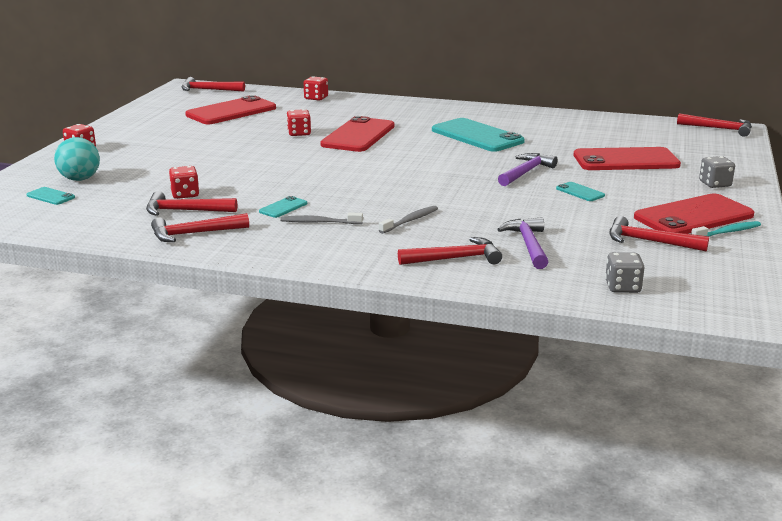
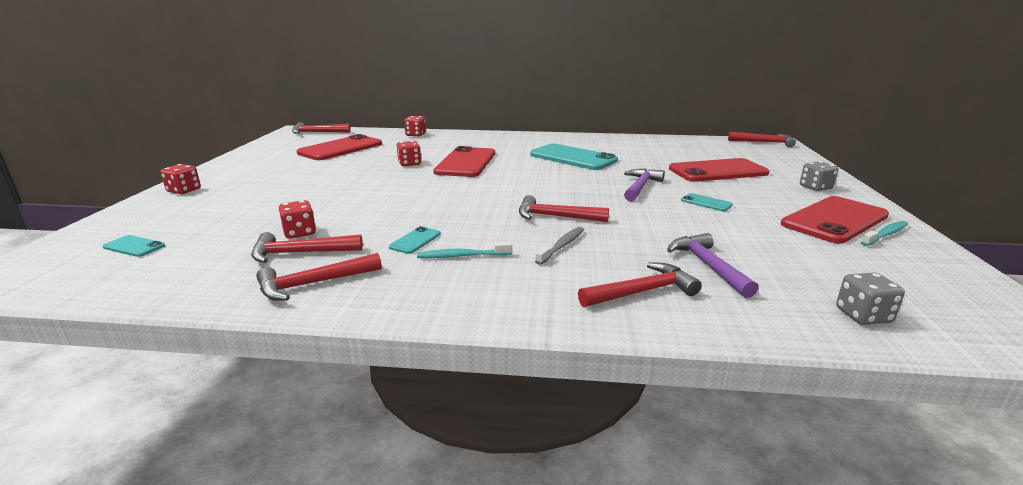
camera: 10 degrees left, 0 degrees up
turquoise ball [54,137,100,181] -> none
grey toothbrush [280,212,363,224] -> turquoise toothbrush [417,242,512,258]
red hammer [609,216,709,252] -> red hammer moved to [519,195,609,222]

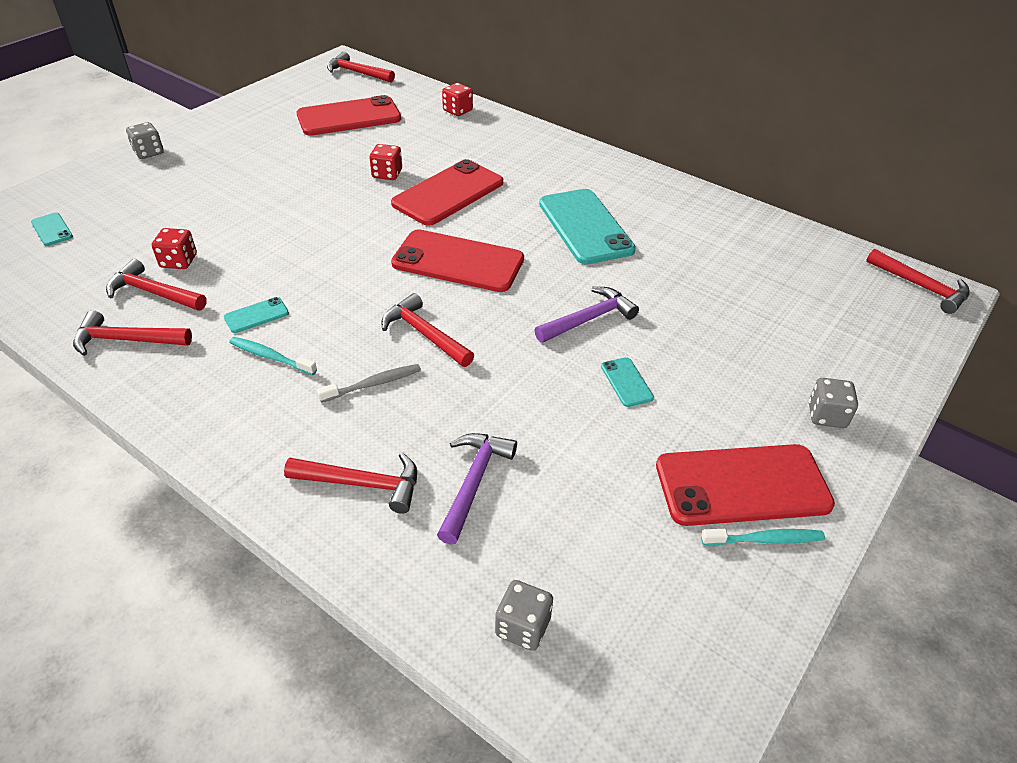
camera: 30 degrees right, 20 degrees up
red dice [160,164,201,194] -> grey dice [126,122,164,159]
red phone [669,158,769,182] -> red phone moved to [391,229,524,292]

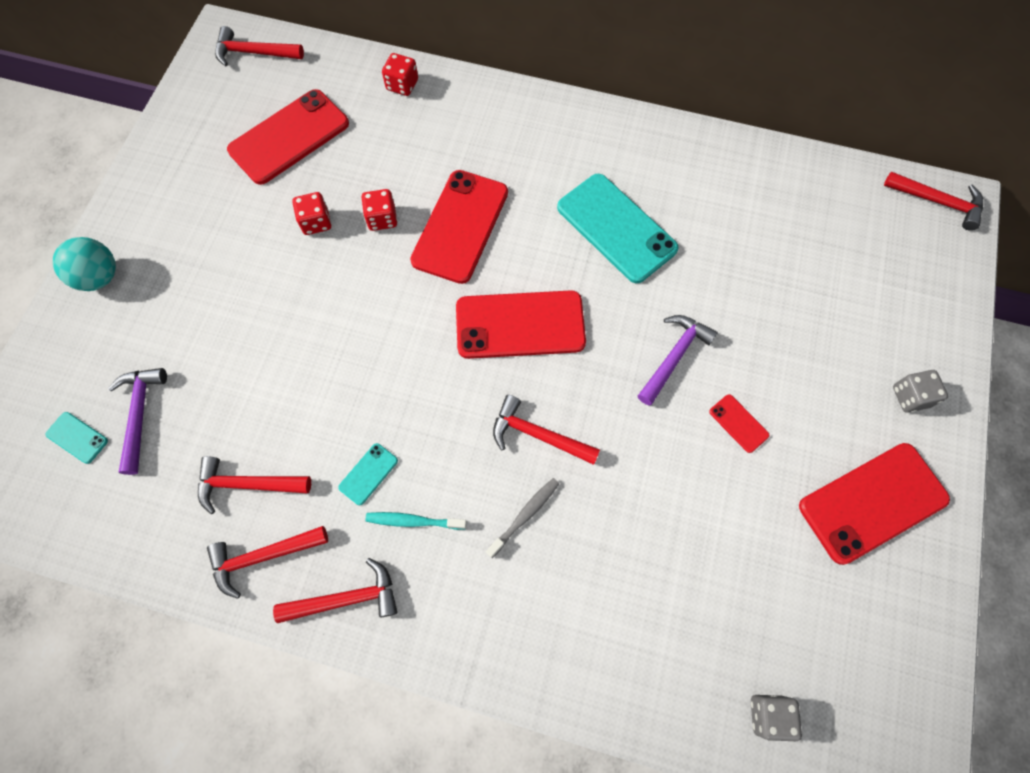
camera: 20 degrees left, 25 degrees up
grey dice [126,122,164,159] -> turquoise ball [53,237,116,291]
red dice [152,228,197,269] -> red dice moved to [292,192,331,235]
red hammer [284,452,417,514] -> red hammer moved to [273,558,397,623]
purple hammer [437,433,517,545] -> purple hammer moved to [108,368,167,475]
turquoise phone [601,357,654,407] -> red phone [709,394,769,453]
turquoise toothbrush [701,529,825,546] -> none

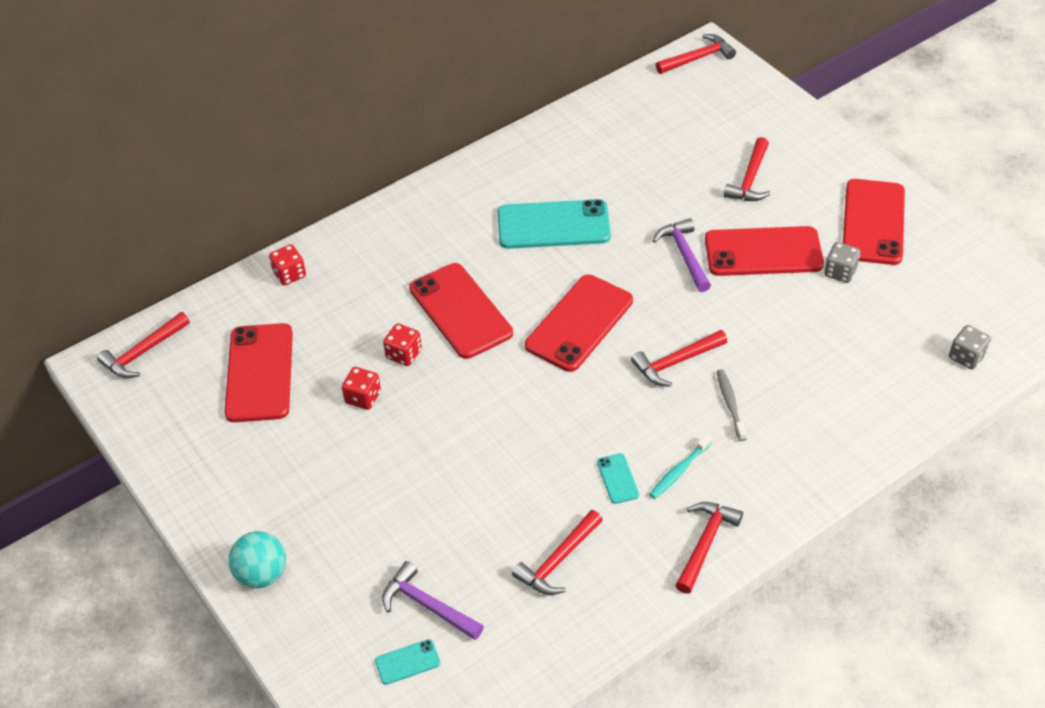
camera: 50 degrees left, 20 degrees down
red hammer [207,526,328,599] -> red hammer moved to [724,137,770,201]
red phone [709,394,769,453] -> red phone [705,226,824,276], size x2.30
grey dice [893,370,948,413] -> grey dice moved to [824,242,860,283]

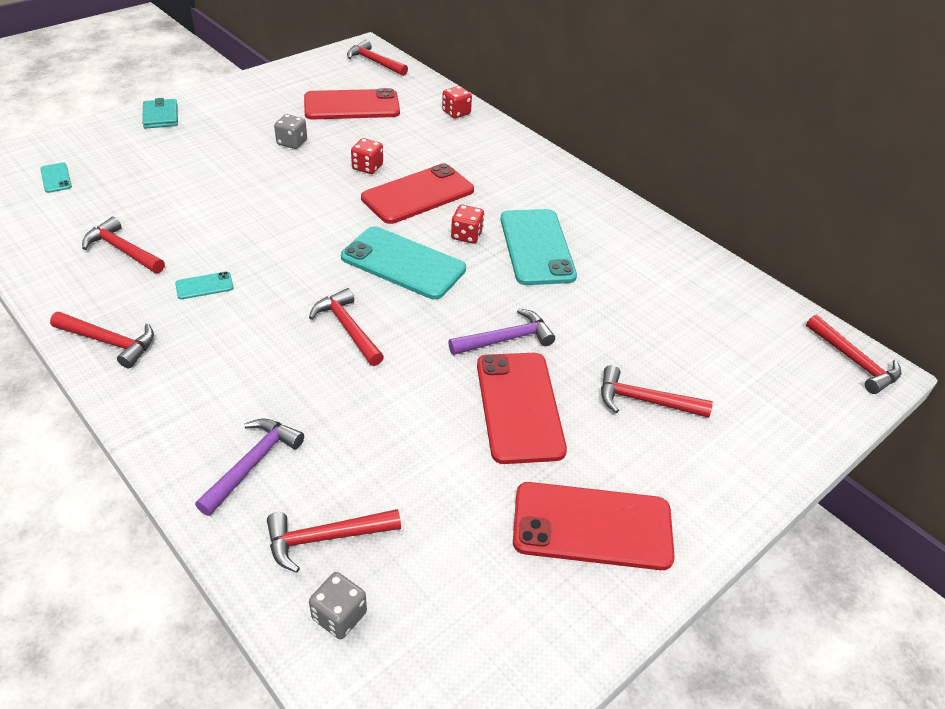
camera: 80 degrees right, 5 degrees down
turquoise ball [229,531,286,588] -> turquoise wallet [142,98,178,129]
red dice [342,367,381,410] -> red dice moved to [451,205,484,244]
purple hammer [382,561,484,640] -> purple hammer moved to [195,418,304,516]
red phone [525,274,633,372] -> turquoise phone [341,226,466,299]
turquoise toothbrush [649,433,713,499] -> none
grey toothbrush [717,369,747,441] -> none
grey dice [824,242,860,283] -> grey dice moved to [274,114,307,149]
none -> red hammer [267,509,401,573]

